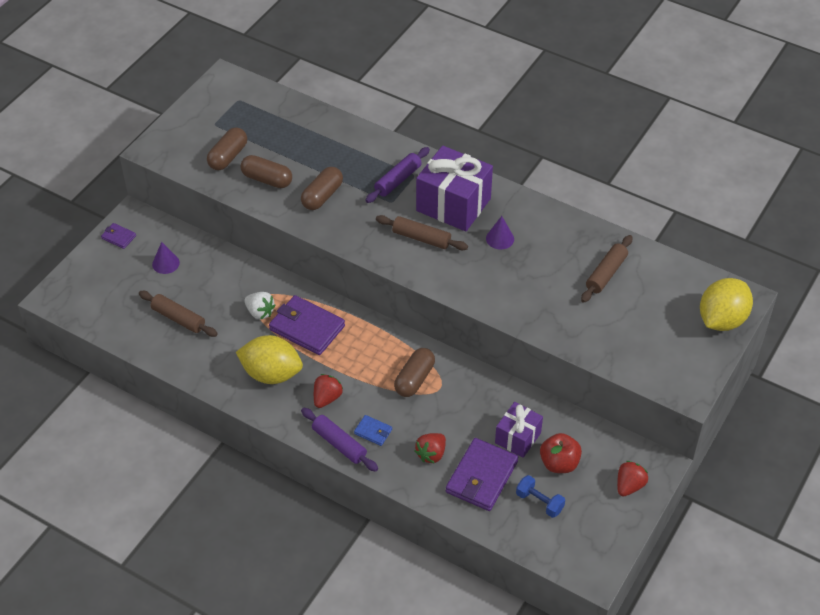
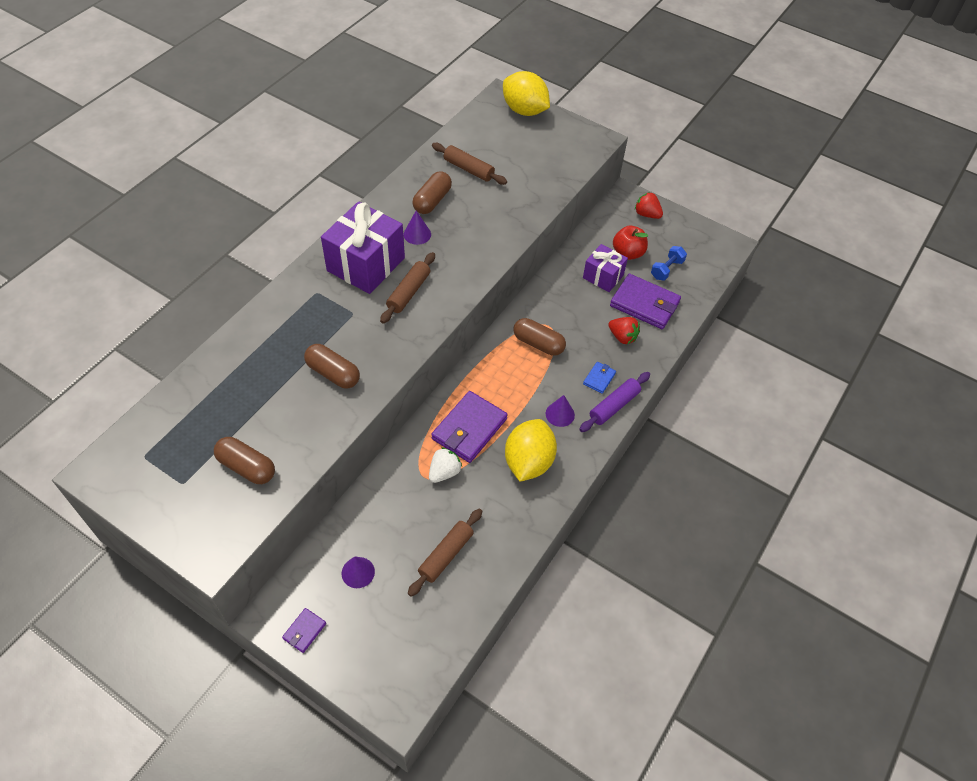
camera: 90 degrees left, 5 degrees up
brown capsule [241,155,292,188] -> brown capsule moved to [413,171,452,214]
red strawberry [314,374,343,408] -> purple cone [546,395,575,427]
purple rolling pin [365,147,430,203] -> none

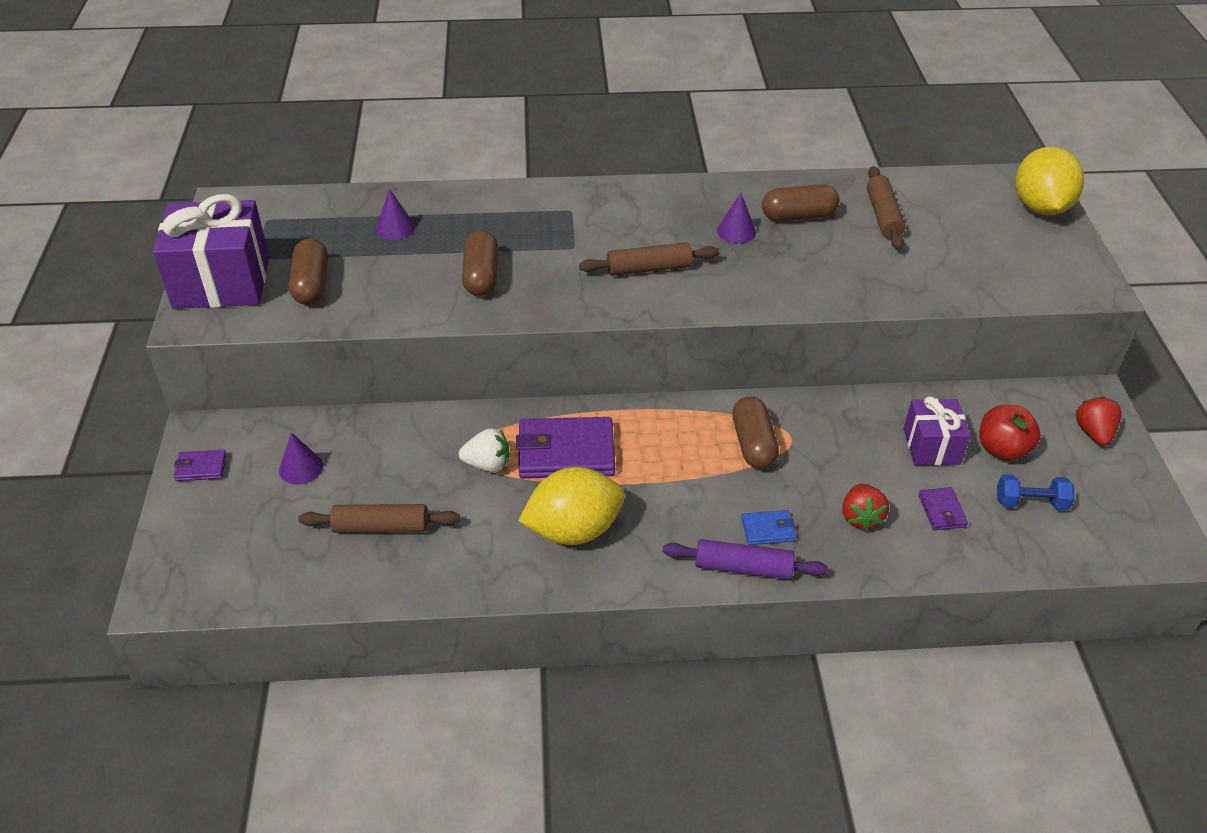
camera: 55 degrees right, 10 degrees down
purple gift [321,202,405,294] -> purple gift moved to [153,194,269,309]
purple cone [546,395,575,427] -> purple cone moved to [376,189,415,240]
purple wallet [610,274,681,329] -> purple wallet [918,487,968,530], size x0.48

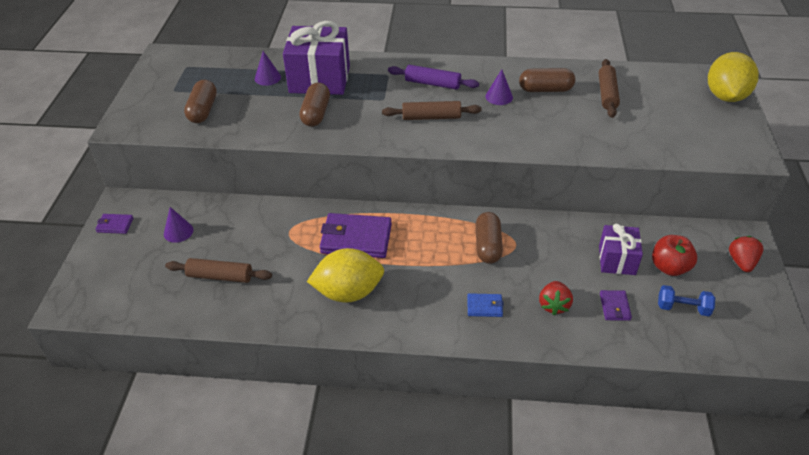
camera: 10 degrees right, 0 degrees up
purple gift [153,194,269,309] -> purple gift moved to [283,21,350,95]
white strawberry [459,429,509,472] -> none
purple rolling pin [663,539,828,580] -> purple rolling pin moved to [388,65,479,90]

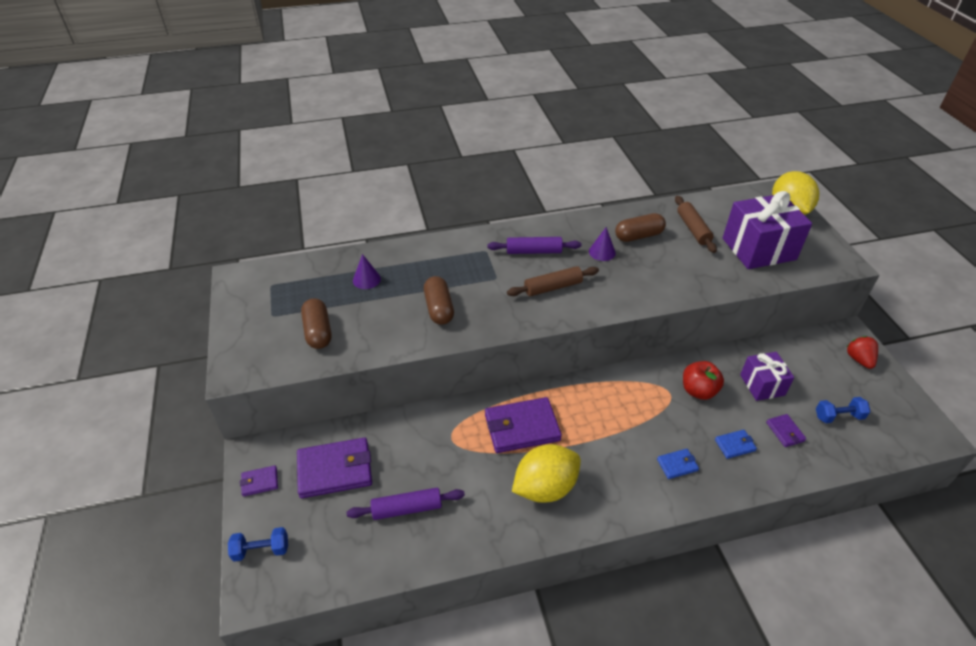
camera: 20 degrees left, 0 degrees up
purple cone [164,207,193,243] -> purple wallet [297,438,372,498]
brown rolling pin [165,258,272,283] -> purple rolling pin [346,488,465,520]
purple gift [283,21,350,95] -> purple gift moved to [723,191,812,269]
brown capsule [476,212,503,264] -> none
red strawberry [539,281,573,315] -> blue wallet [715,430,757,459]
red apple [652,235,697,276] -> red apple moved to [683,361,724,400]
none -> blue dumbbell [228,527,288,561]

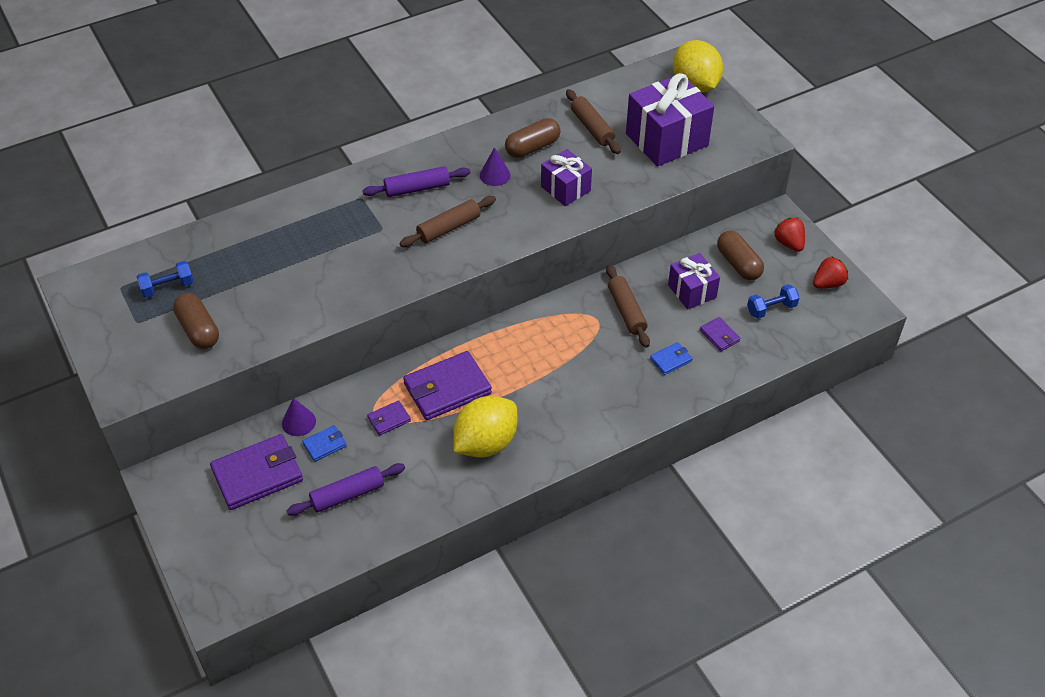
camera: 15 degrees left, 5 degrees up
blue dumbbell [228,527,288,561] -> blue dumbbell moved to [137,261,194,298]
purple wallet [240,465,278,497] -> purple wallet moved to [367,400,411,436]
purple cone [353,254,381,289] -> purple cone moved to [282,398,316,436]
brown capsule [424,276,454,325] -> brown capsule moved to [717,231,764,280]
blue wallet [657,449,699,479] -> blue wallet moved to [302,425,347,462]
red apple [683,361,724,400] -> brown rolling pin [606,265,650,348]
none -> purple gift [541,149,592,206]
none -> red strawberry [813,256,848,289]

